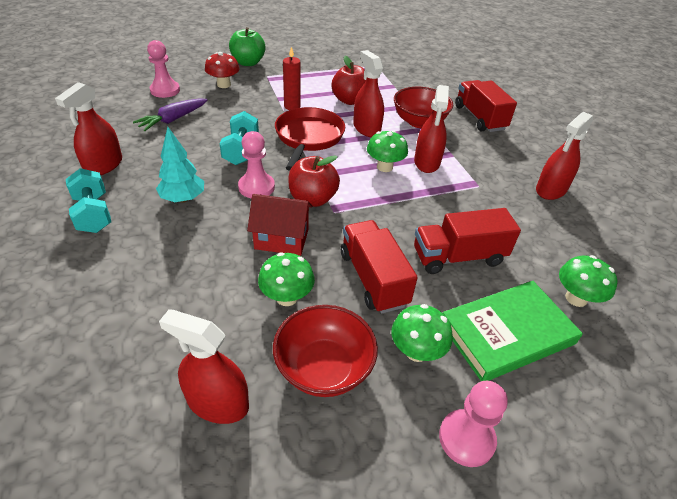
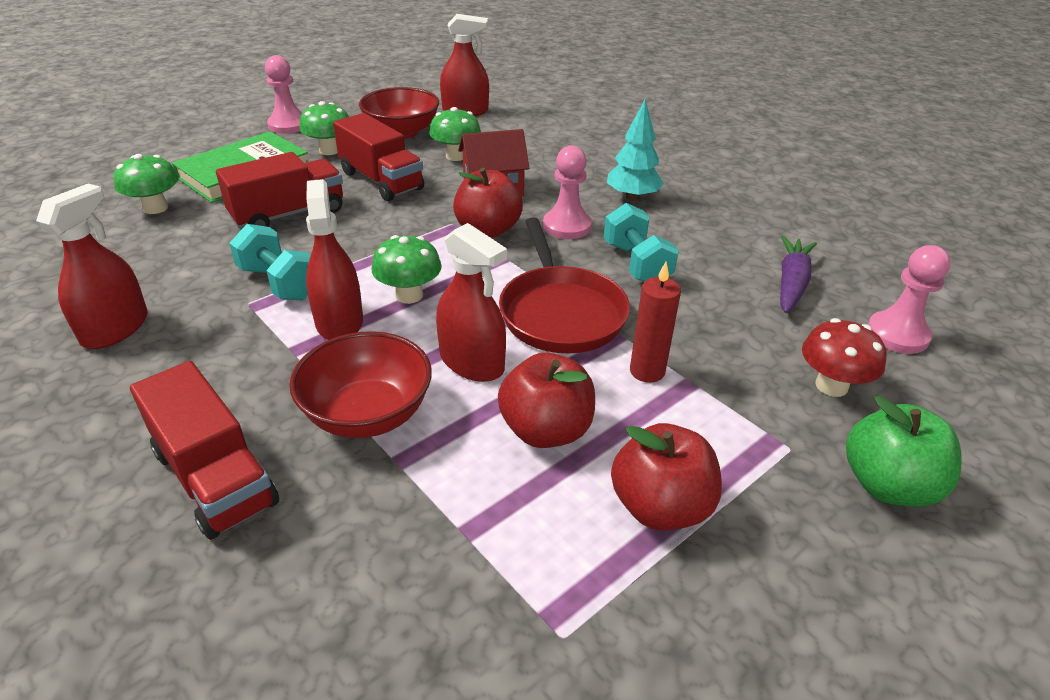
camera: 160 degrees right, 5 degrees down
red spray bottle [55,82,122,175] -> none
turquoise dumbbell [66,168,111,233] -> turquoise dumbbell moved to [229,224,311,300]
none -> red apple [611,423,722,531]

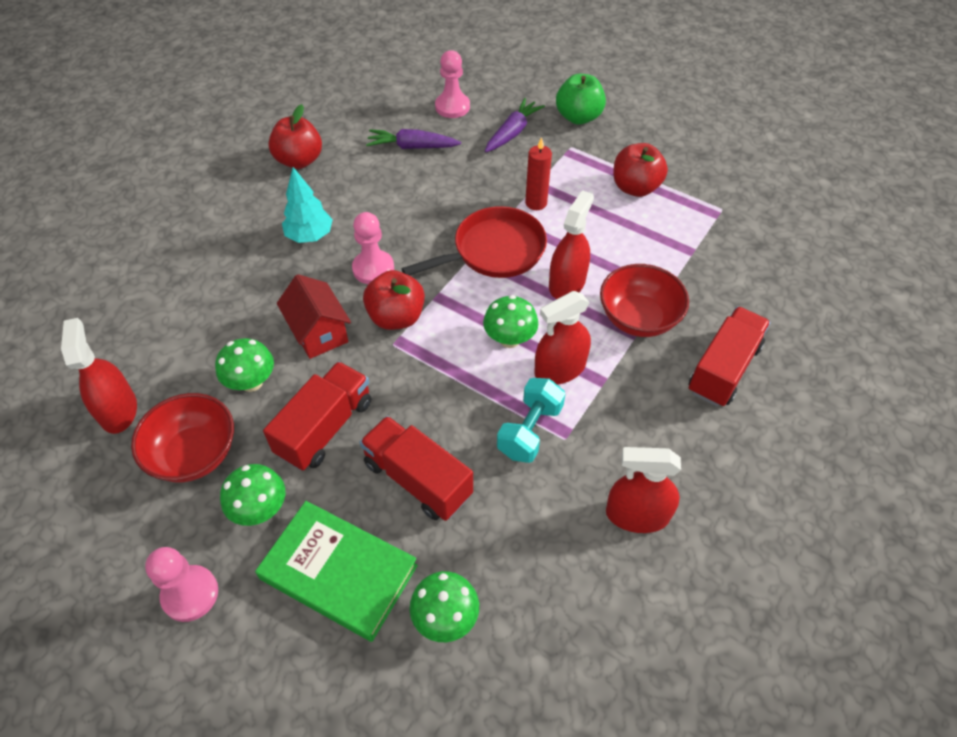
camera: 105 degrees left, 15 degrees up
red apple [498,353,595,448] -> red apple moved to [268,104,322,169]
turquoise dumbbell [604,203,679,282] -> none
red mushroom [802,318,887,397] -> purple carrot [485,98,545,152]

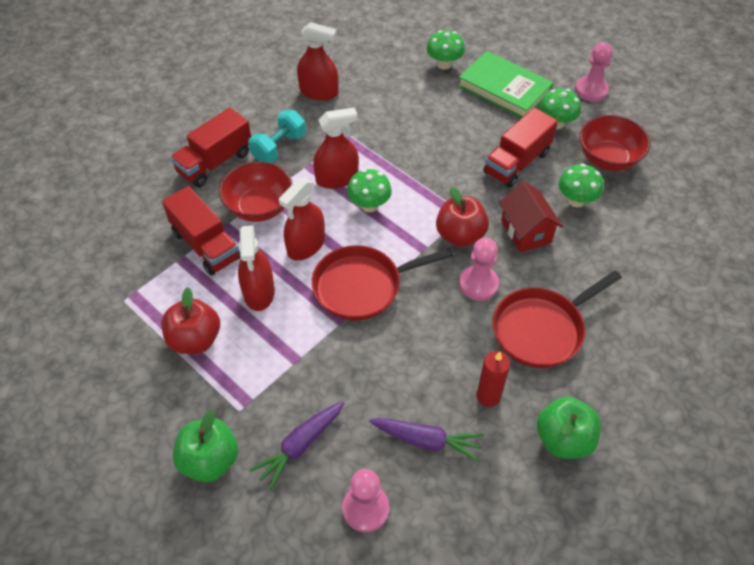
camera: 170 degrees left, 0 degrees up
red spray bottle [61,318,137,434] -> red spray bottle moved to [238,225,275,311]
red apple [268,104,322,169] -> green apple [537,397,601,459]
turquoise tree [282,167,333,243] -> red pan [493,270,622,368]
red truck [360,416,473,521] -> red truck moved to [162,186,241,276]
turquoise dumbbell [497,378,565,463] -> turquoise dumbbell moved to [248,110,306,163]
red candle [525,137,552,210] -> red candle moved to [476,351,510,407]

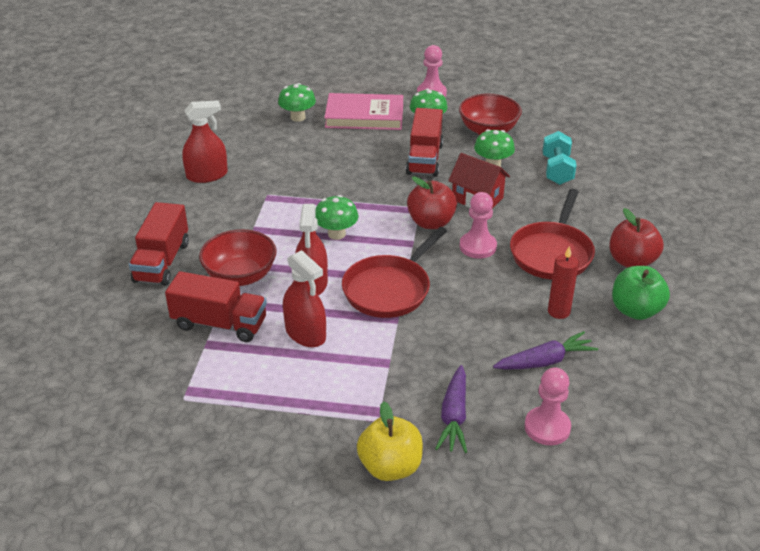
camera: 35 degrees left, 15 degrees down
red apple [161,287,220,354] -> red apple moved to [610,208,664,268]
green apple [173,410,238,482] -> yellow apple [357,401,423,481]
turquoise dumbbell [248,110,306,163] -> turquoise dumbbell moved to [543,131,577,185]
red spray bottle [313,108,359,189] -> none
green book [458,51,554,118] -> pink book [324,93,403,130]

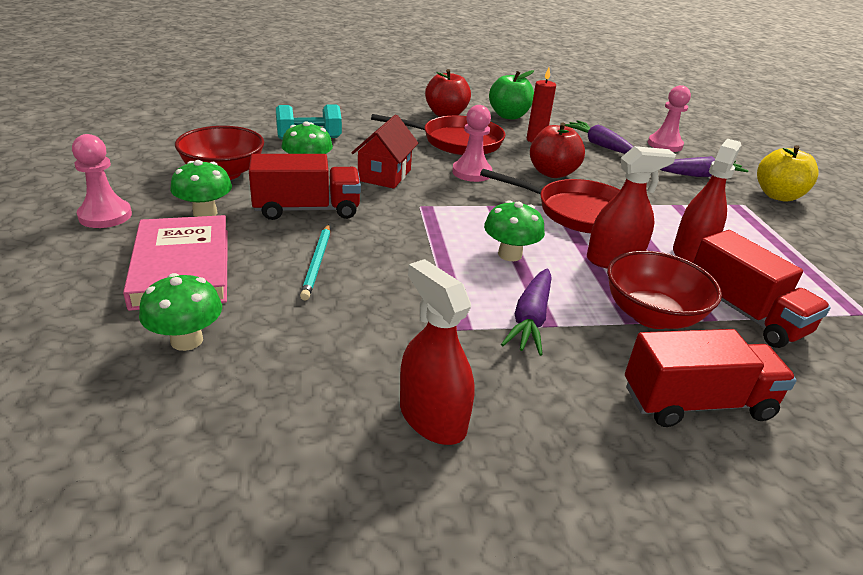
camera: 110 degrees left, 5 degrees down
red truck [165,271,267,342] -> red truck turned 150 degrees clockwise [693,230,831,348]
red apple [407,176,457,229] -> red apple moved to [530,122,585,178]
none -> turquoise pencil [300,224,330,300]
none -> purple carrot [501,268,552,356]

